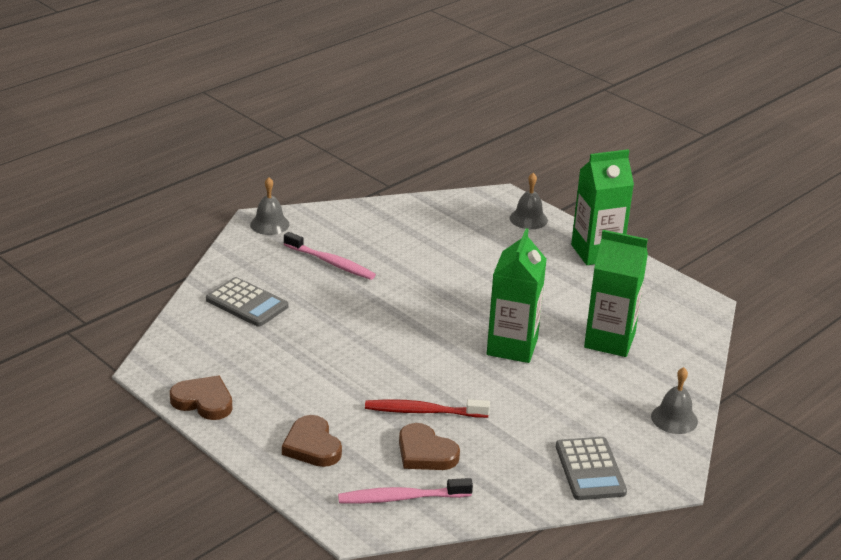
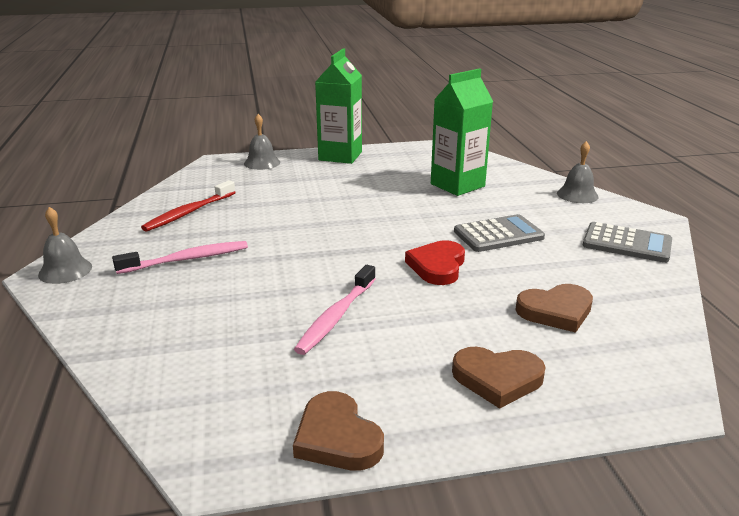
camera: 55 degrees left, 5 degrees down
brown heart [170,376,233,420] -> brown heart turned 90 degrees counterclockwise [293,391,384,471]
grey calculator [206,277,288,327] -> grey calculator moved to [454,214,545,252]
pink toothbrush [338,478,473,504] -> pink toothbrush moved to [294,265,376,355]
red toothbrush [365,399,490,418] -> red toothbrush moved to [141,180,236,232]
green carton [487,228,547,363] -> none
none -> red heart [405,240,465,285]

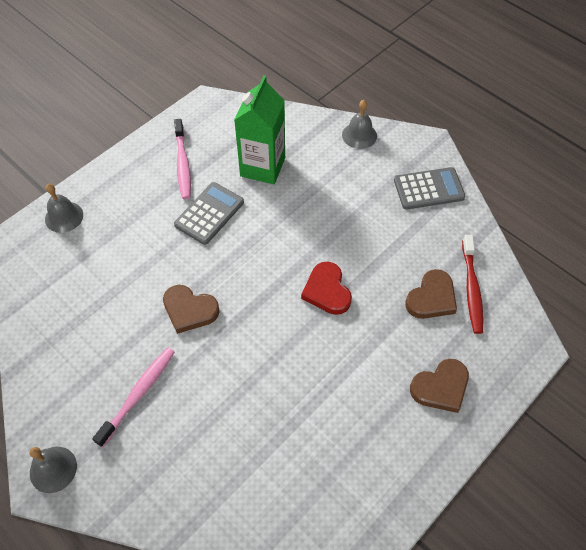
camera: 35 degrees left, 30 degrees up
red toothbrush [141,180,236,232] -> red toothbrush moved to [462,235,483,334]
brown heart [293,391,384,471] -> brown heart moved to [163,285,220,334]
pink toothbrush [294,265,376,355] -> pink toothbrush moved to [174,119,191,199]
green carton [315,48,362,164] -> none
grey calculator [454,214,545,252] -> grey calculator moved to [174,182,244,245]

